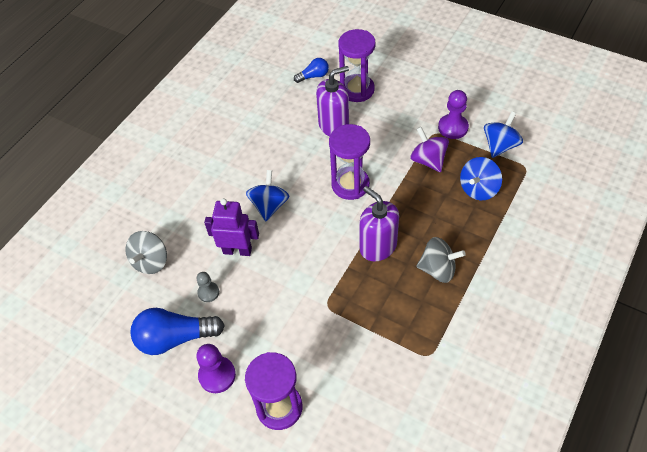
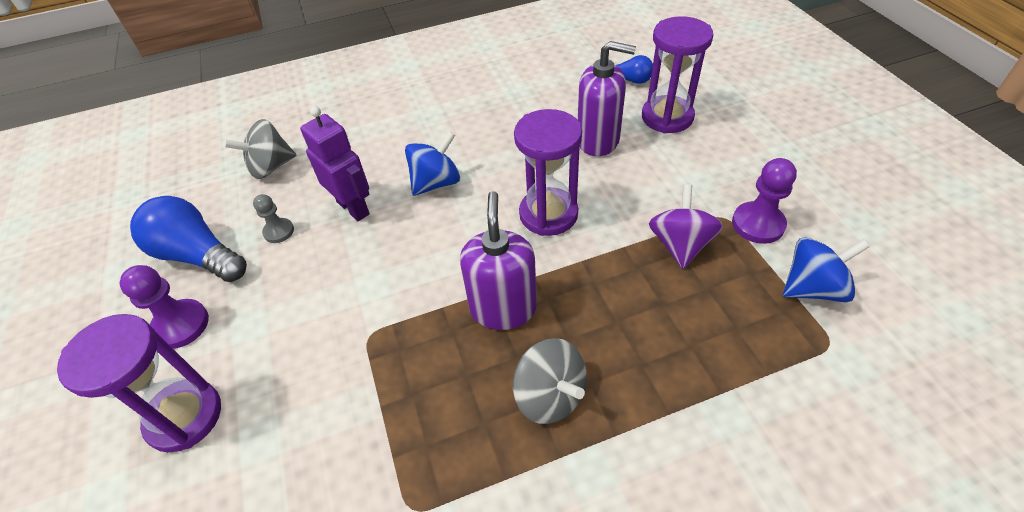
camera: 40 degrees right, 5 degrees down
blue spinning top [460,157,502,200] -> none

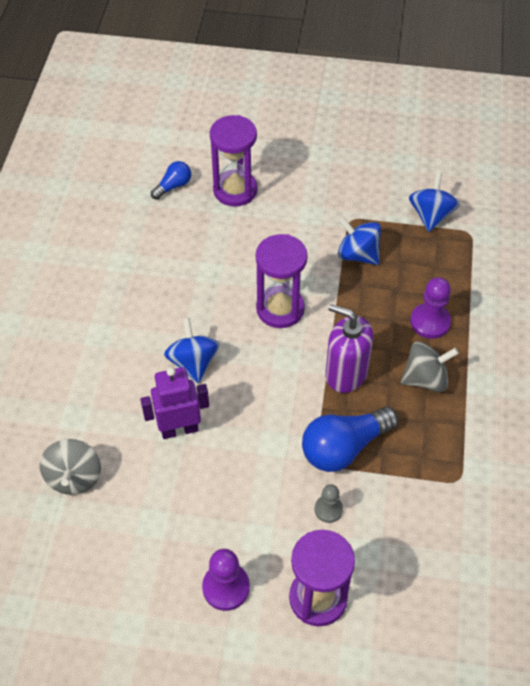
camera: 65 degrees left, 5 degrees up
blue light bulb [130,196,247,282] -> blue light bulb moved to [302,407,398,472]
grey pawn [253,194,294,243] -> grey pawn moved to [315,484,343,523]
purple soap dispenser [578,41,636,156] -> none
purple spinning top [649,184,723,269] -> blue spinning top [338,217,381,265]
purple pawn [732,158,797,244] -> purple pawn moved to [410,277,451,339]

